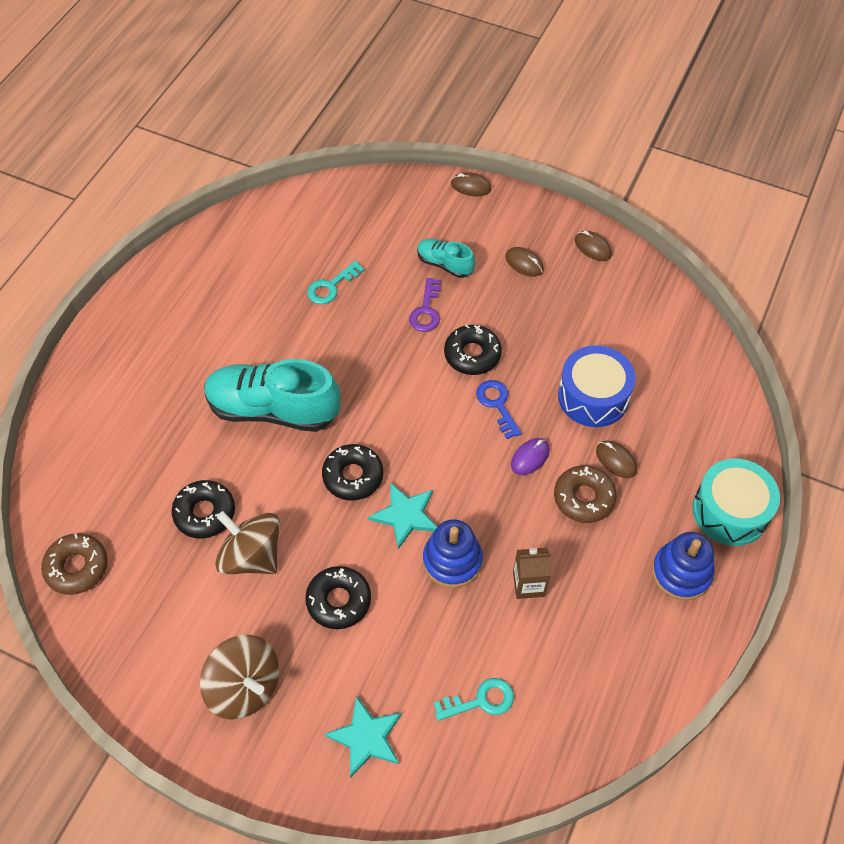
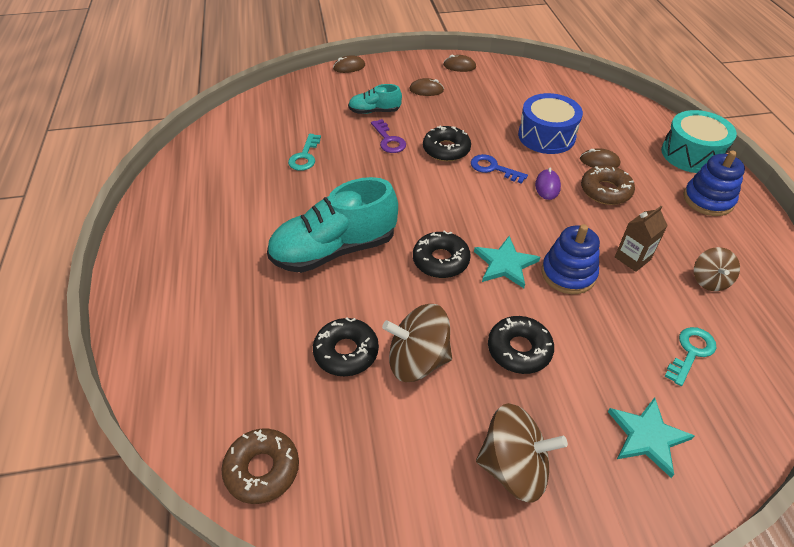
camera: 35 degrees left, 10 degrees down
none -> brown spinning top [694,247,740,291]

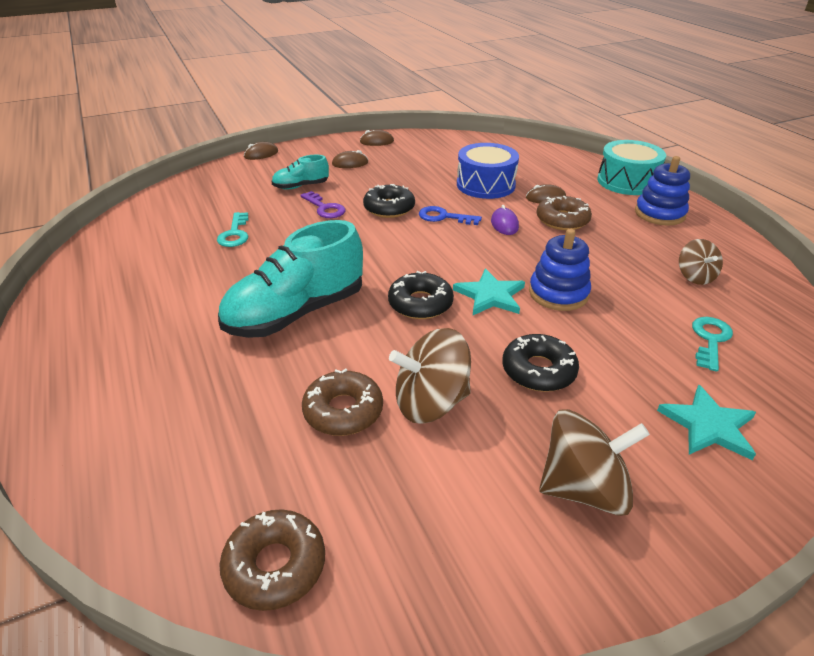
camera: 15 degrees left, 10 degrees down
black donut [313,317,379,376] -> brown donut [302,368,383,436]
brown carton [615,206,668,272] -> none

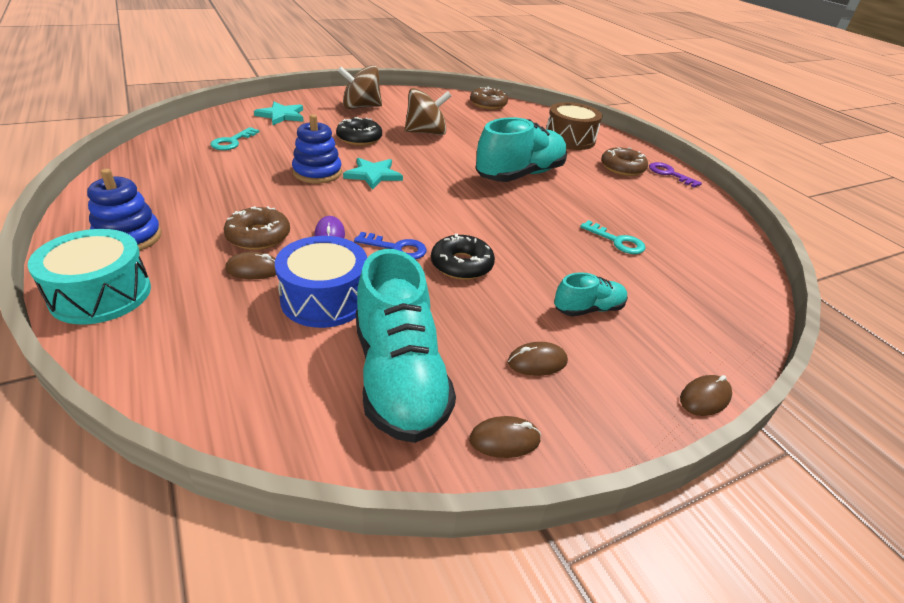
camera: 175 degrees right, 0 degrees up
turquoise key [217,212,249,247] -> turquoise key turned 135 degrees clockwise [580,220,645,254]
purple key [300,191,345,218] -> purple key moved to [649,162,702,188]
brown donut [302,368,383,436] -> brown donut moved to [601,147,648,176]
black donut [388,271,454,319] -> none
brown spinning top [679,239,723,285] -> none
none -> turquoise shoe [356,249,456,443]
none -> brown drum [546,102,602,150]

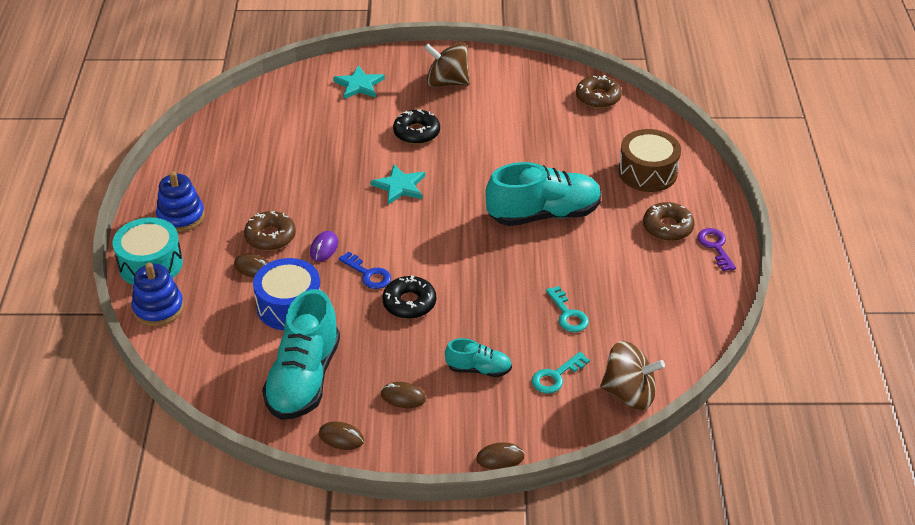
camera: 30 degrees right, 5 degrees up
turquoise key [210,127,259,150] -> turquoise key moved to [532,352,590,394]
blue stacking toy [292,114,342,184] -> blue stacking toy moved to [131,263,184,326]
brown spinning top [405,88,451,135] -> brown spinning top moved to [600,341,665,410]

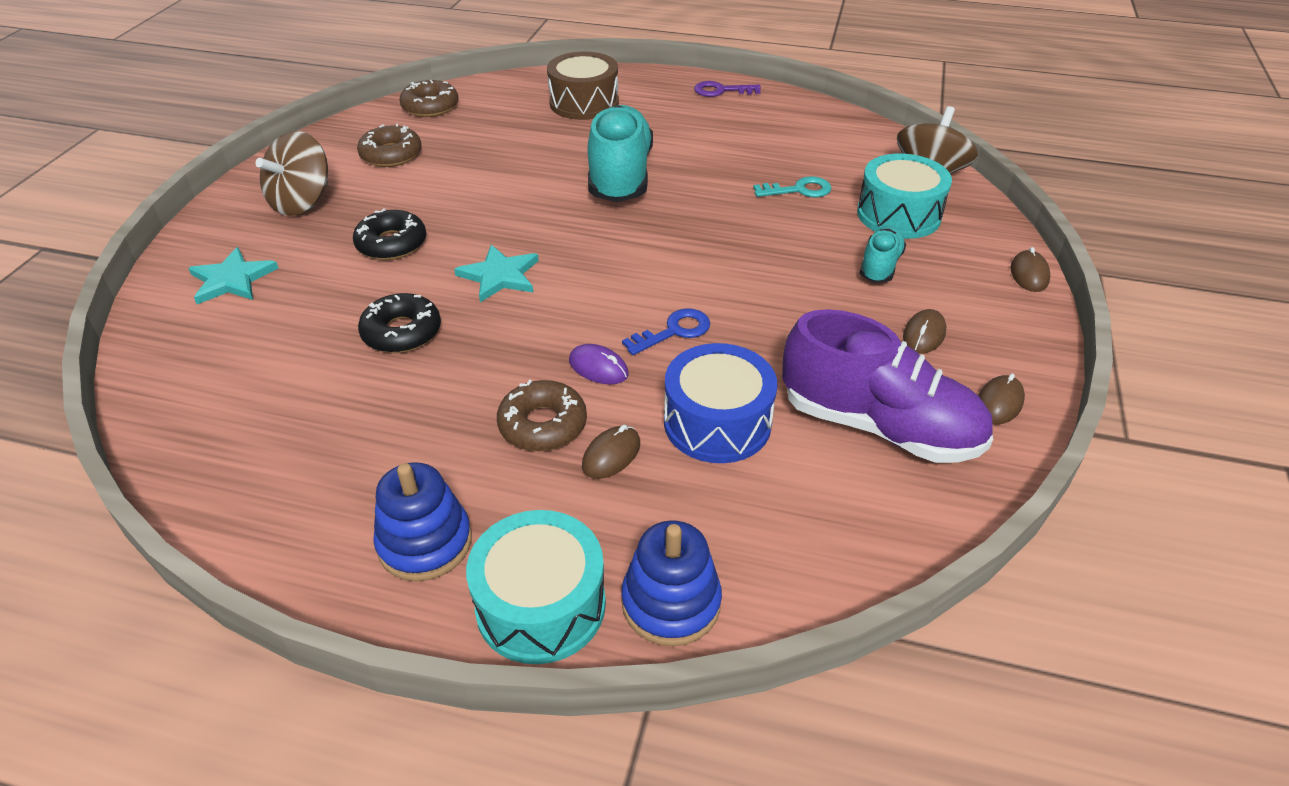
camera: 75 degrees left, 0 degrees up
turquoise shoe [262,289,340,420] -> purple shoe [782,309,993,463]
black donut [382,275,436,319] -> black donut moved to [358,293,441,353]
turquoise key [532,352,590,394] -> turquoise drum [857,153,952,239]
brown donut [643,202,695,241] -> brown donut moved to [357,124,422,167]

